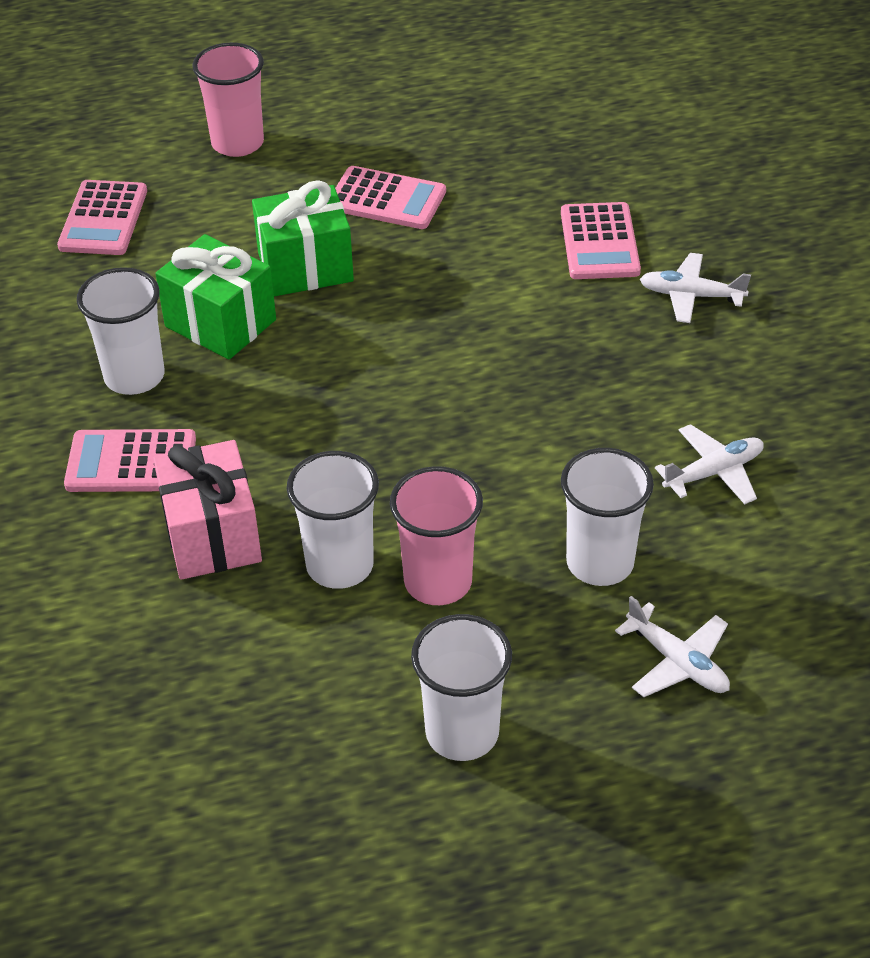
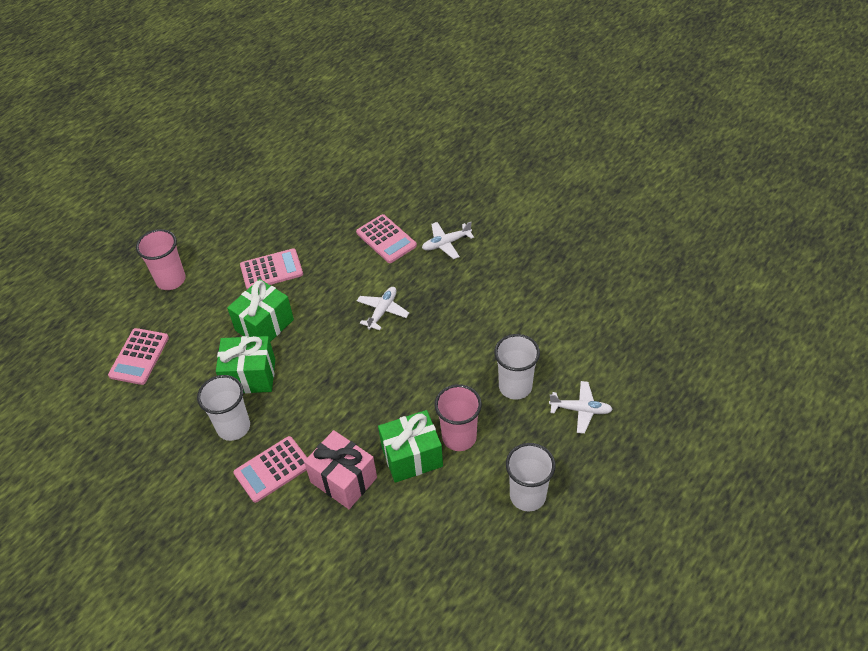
camera: 35 degrees left, 5 degrees up
pink calculator [57,180,147,255] -> pink calculator turned 45 degrees clockwise [108,328,169,385]
white cup [287,451,379,589] -> green gift [378,410,443,483]
white plane [655,424,764,504] -> white plane moved to [357,287,409,330]

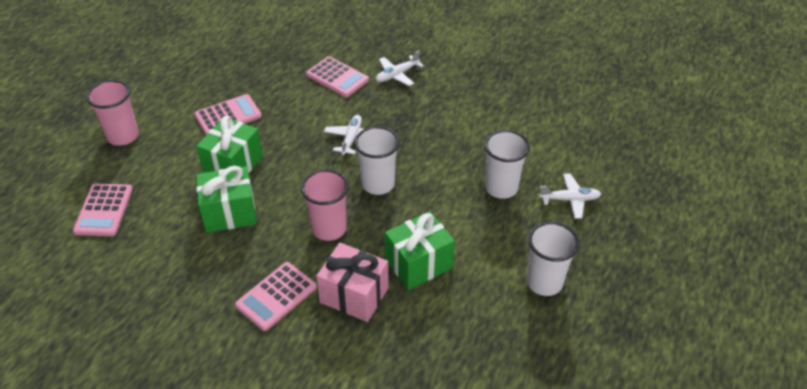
camera: 15 degrees left, 5 degrees down
white cup [197,375,250,441] -> white cup moved to [354,126,400,195]
pink cup [434,384,482,451] -> pink cup moved to [301,169,349,241]

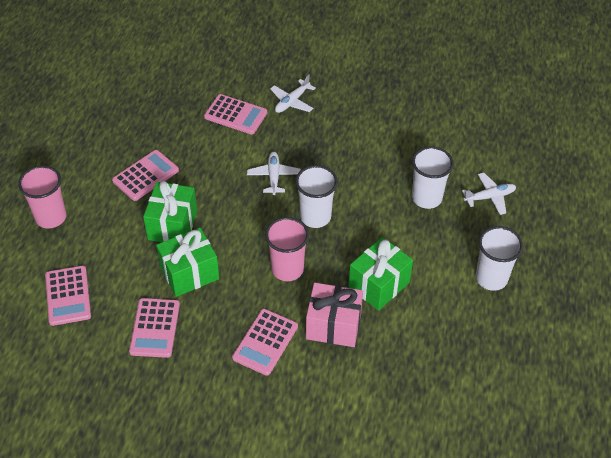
camera: 15 degrees left, 5 degrees up
none -> pink calculator [129,298,180,358]

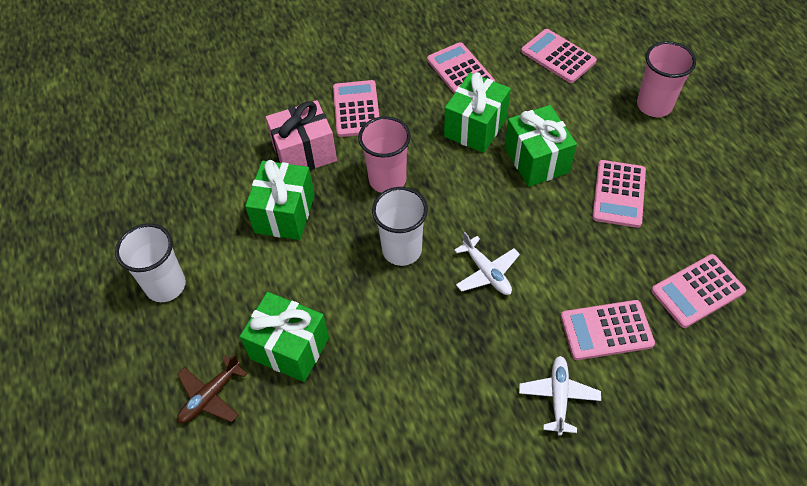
camera: 150 degrees right, 5 degrees up
white cup [412,147,454,209] -> green gift [240,292,329,382]
white plane [462,173,516,215] -> brown plane [177,354,248,423]
none -> pink calculator [651,254,746,328]

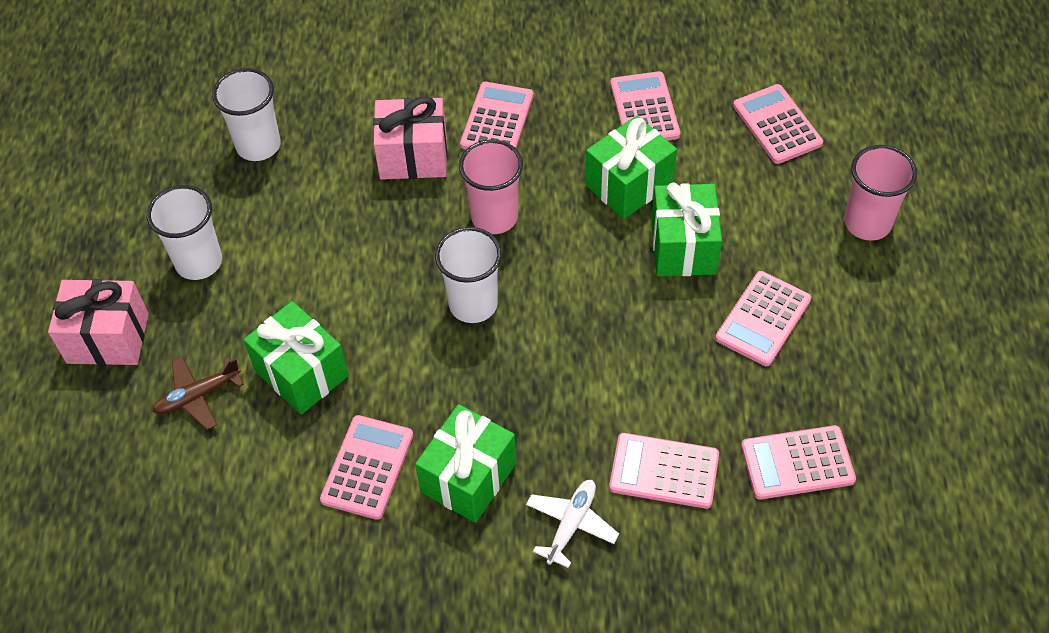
camera: 20 degrees right, 0 degrees up
green gift [245,160,315,240] -> green gift moved to [415,404,516,523]
white plane [454,232,520,295] -> none
none -> pink gift [48,279,149,365]
none -> white cup [212,68,281,161]
none -> pink calculator [320,415,413,520]

